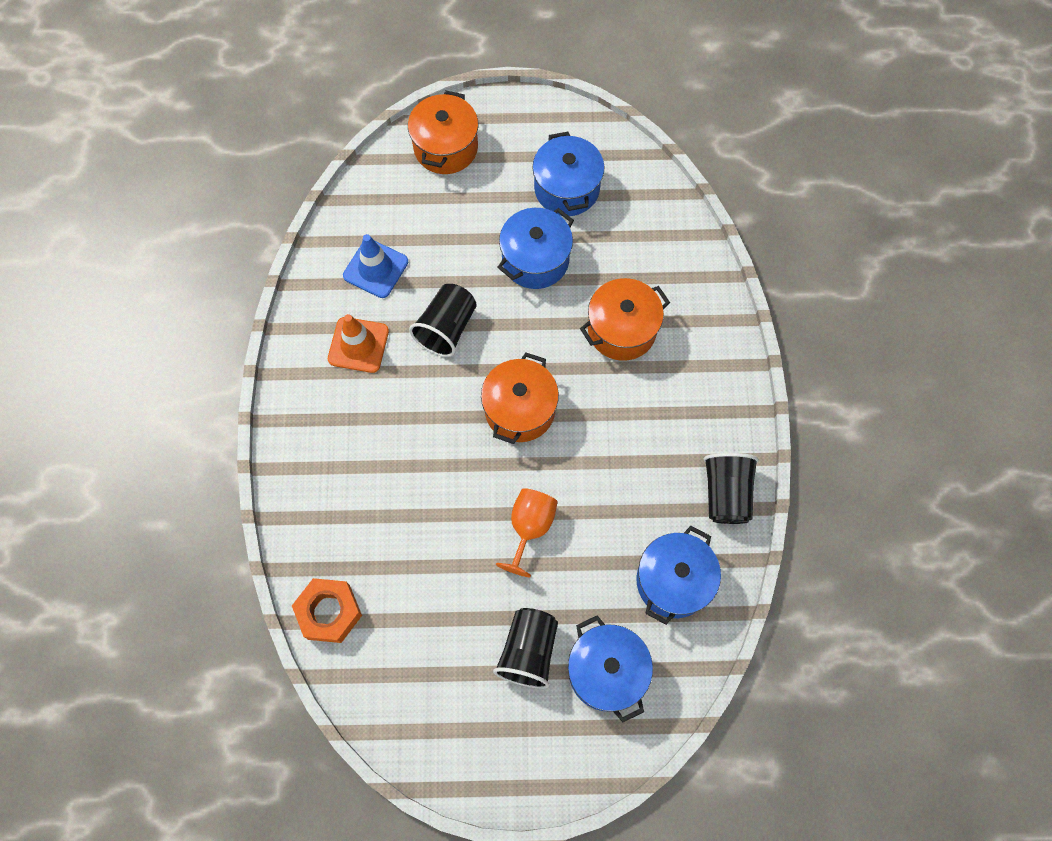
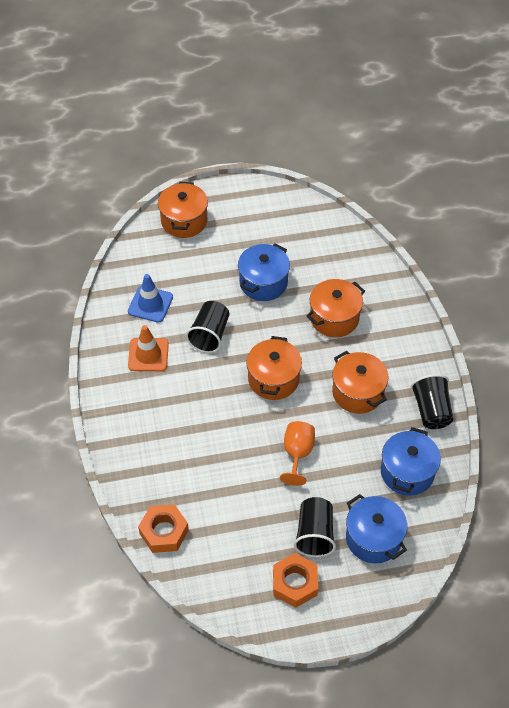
camera: 10 degrees left, 15 degrees down
blue pot [533,132,604,216] -> none
none -> orange nut [273,553,318,608]
none -> orange pot [332,351,389,414]

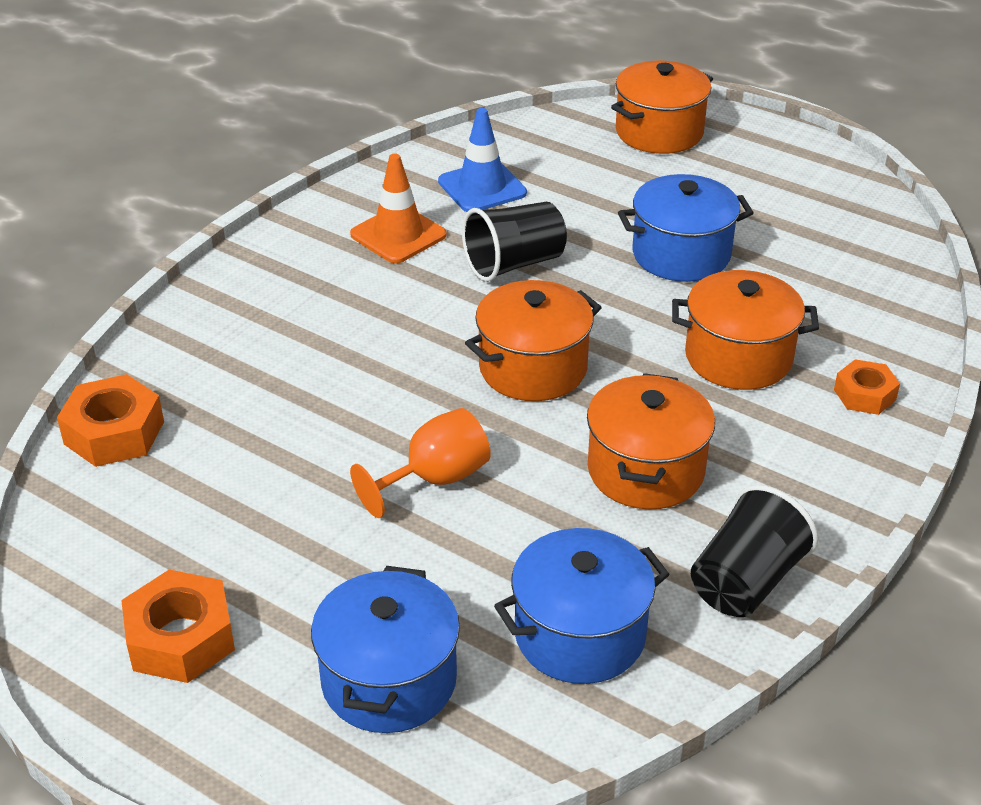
camera: 45 degrees right, 15 degrees down
black cup [294,497,336,557] -> none
none -> orange nut [834,359,900,415]

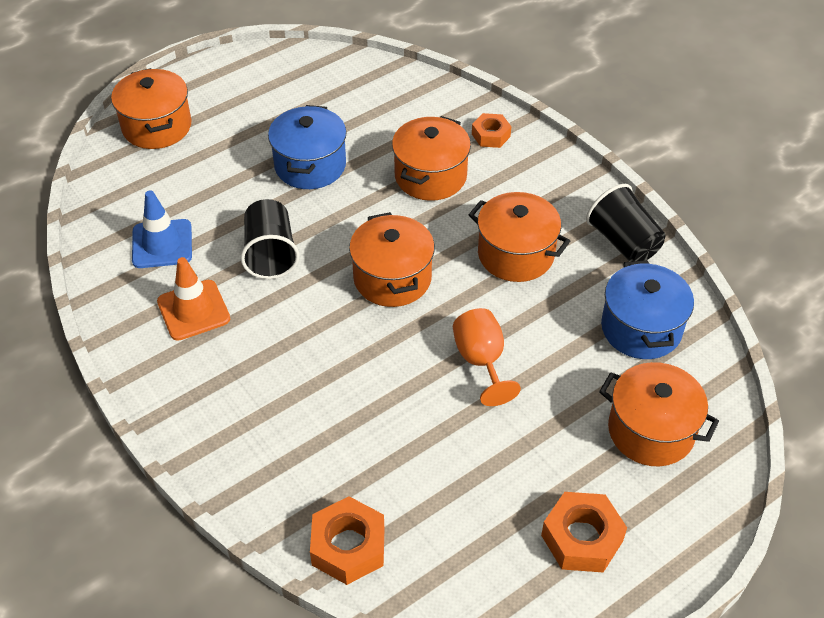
camera: 70 degrees left, 10 degrees up
blue pot [311,566,460,733] -> orange pot [599,362,719,466]

